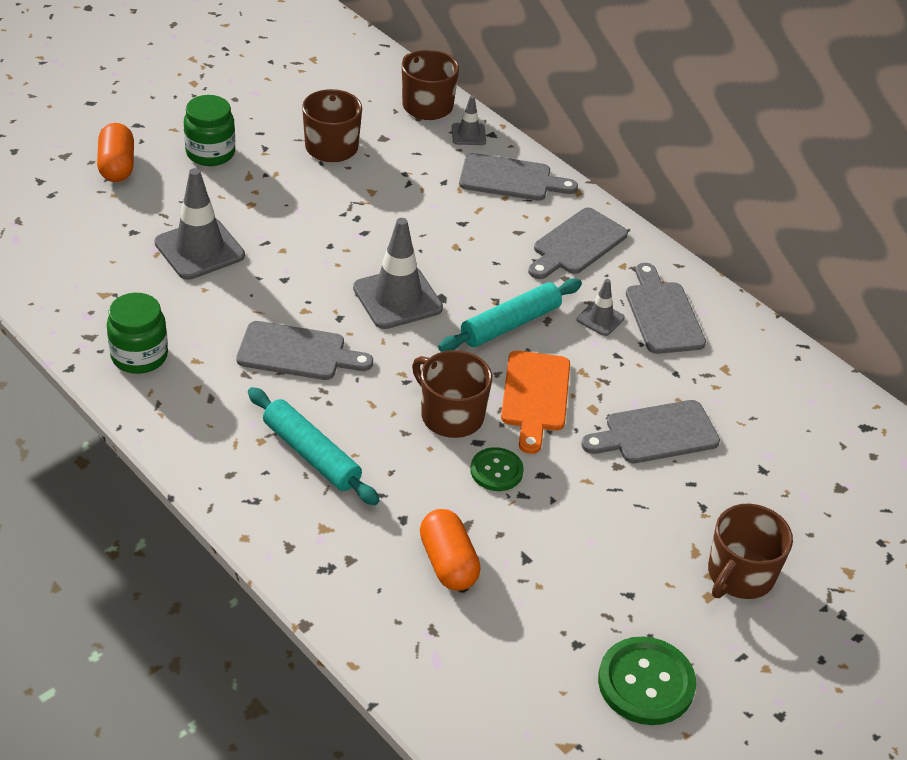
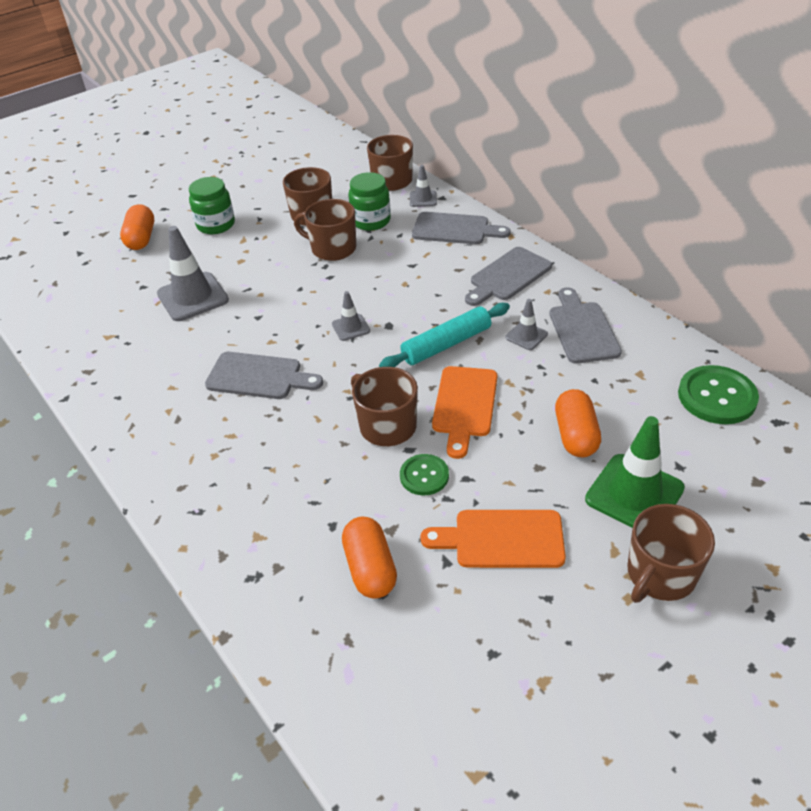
camera: 10 degrees right, 0 degrees up
green jar [107,293,168,374] -> green jar moved to [348,172,391,231]
turquoise rolling pin [248,387,379,505] -> none
grey traffic cone [353,218,443,329] -> grey traffic cone [332,291,370,341], size x0.52
grey cutting board [581,400,720,463] -> orange capsule [555,389,601,457]
green button [598,636,696,725] -> green button moved to [678,365,759,424]
none -> brown mug [294,199,356,261]
none -> orange cutting board [420,510,566,568]
none -> green traffic cone [585,416,685,528]

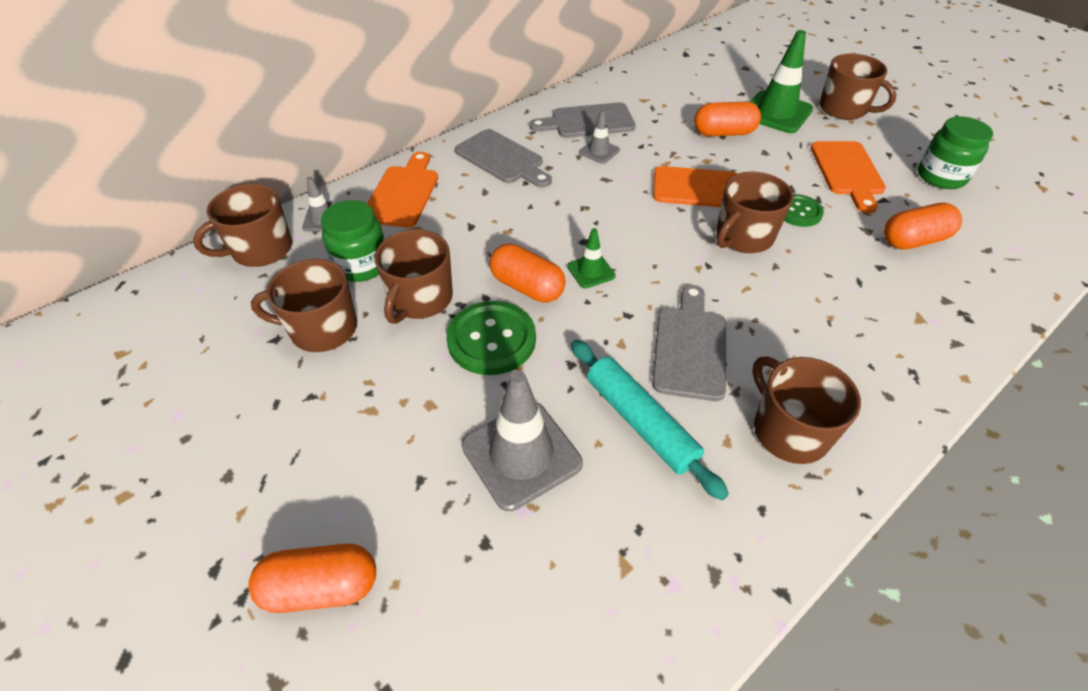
camera: 95 degrees left, 5 degrees up
green jar [189,177,235,234] -> green jar moved to [918,116,993,189]
grey traffic cone [332,291,370,341] -> green traffic cone [567,228,616,289]
turquoise rolling pin [379,303,510,367] -> turquoise rolling pin moved to [571,340,729,500]
grey cutting board [412,212,511,244] -> orange cutting board [367,152,438,228]
green button [678,365,759,424] -> green button moved to [447,301,536,375]
none -> orange capsule [490,243,566,303]
none -> brown mug [752,357,861,464]

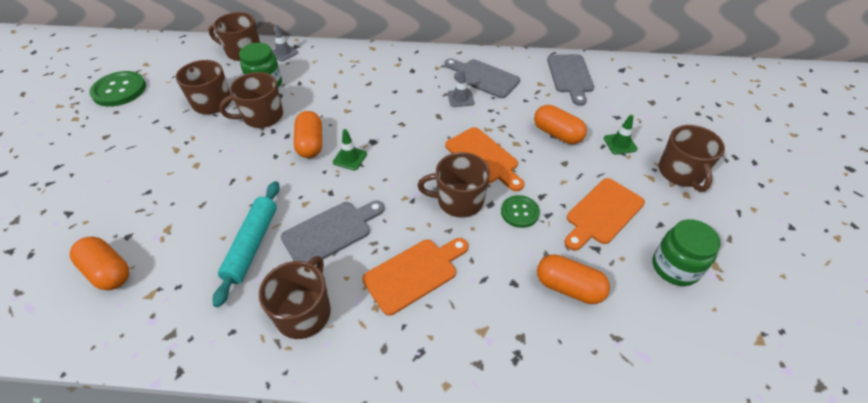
camera: 45 degrees right, 0 degrees up
orange capsule [248,544,376,613] -> orange capsule moved to [70,237,129,290]
orange cutting board [367,152,438,228] -> orange cutting board moved to [362,238,468,316]
green button [447,301,536,375] -> green button moved to [89,71,146,107]
grey cutting board [455,129,552,188] -> grey cutting board moved to [547,54,594,106]
grey traffic cone [462,370,583,511] -> none
green traffic cone [750,30,813,133] -> green traffic cone [604,115,638,155], size x0.52

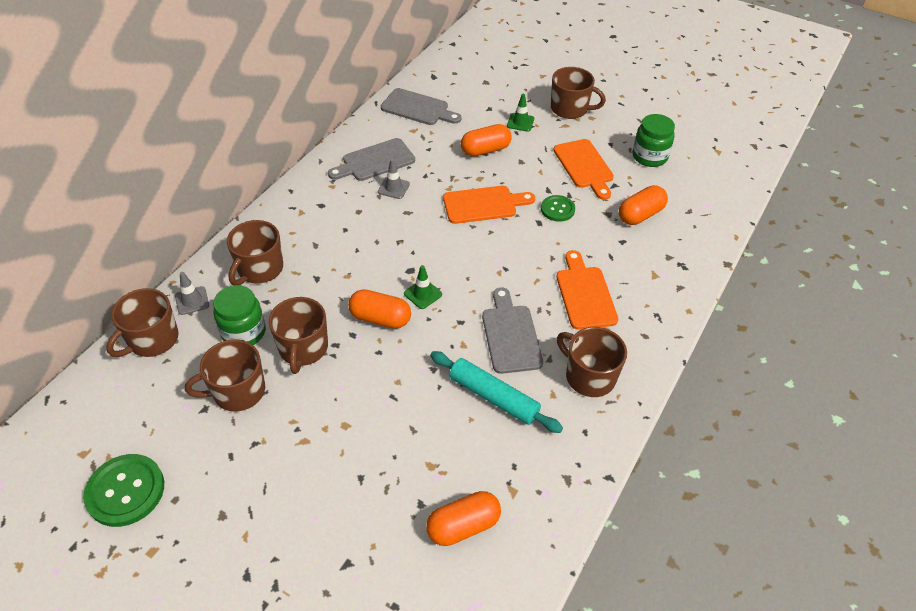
camera: 65 degrees left, 0 degrees up
brown mug [418,152,490,218] -> brown mug moved to [227,220,283,285]

